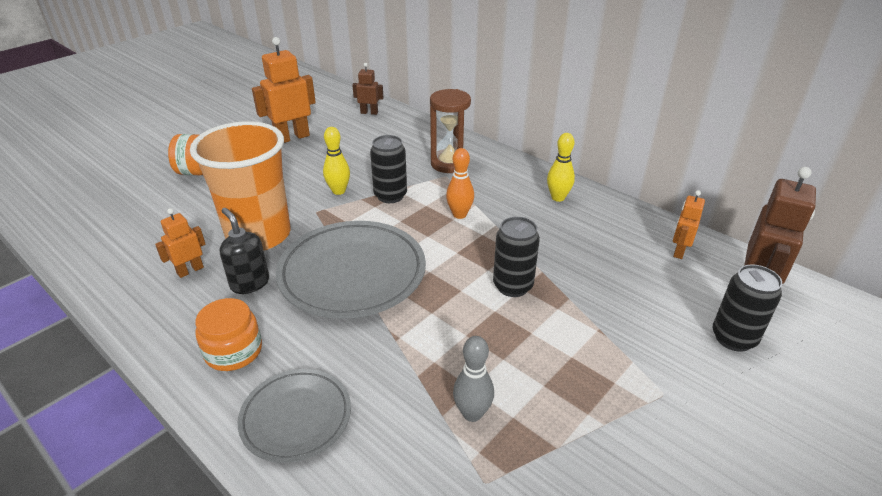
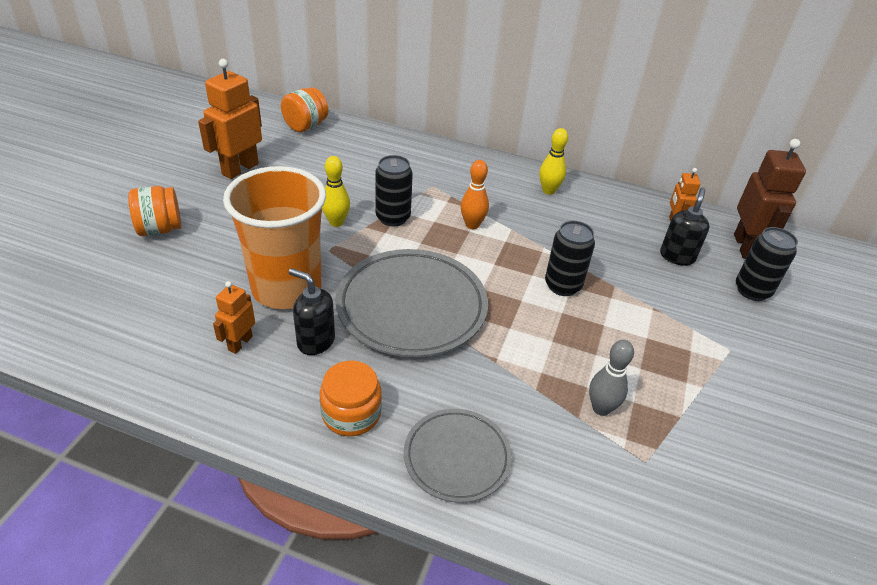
camera: 25 degrees left, 5 degrees up
brown robot [352,63,384,115] -> orange jar [281,87,328,132]
brown hourglass [430,89,471,173] -> none
none -> black soap dispenser [660,188,709,266]

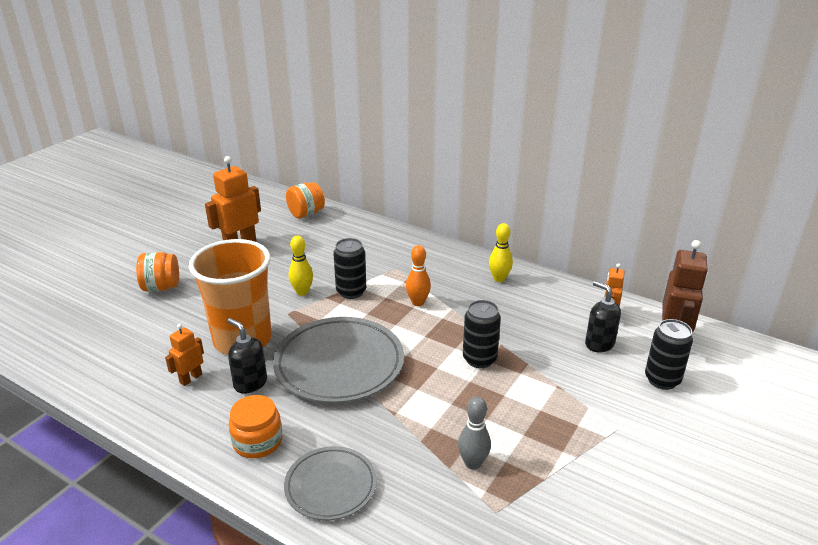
camera: 15 degrees right, 10 degrees down
black soap dispenser [660,188,709,266] -> black soap dispenser turned 75 degrees counterclockwise [585,281,621,352]

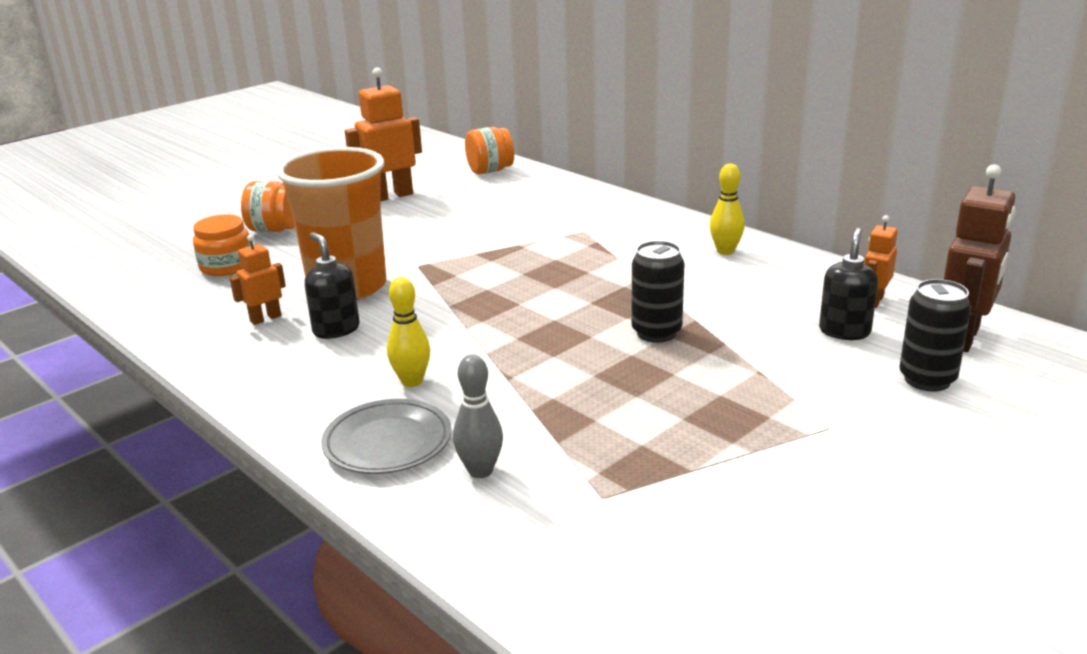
camera: 15 degrees right, 5 degrees down
orange jar [229,395,282,458] -> orange jar moved to [193,215,251,276]
grey plate [273,317,404,403] -> none
yellow bowling pin [289,235,313,296] -> yellow bowling pin moved to [387,277,430,387]
black can [333,238,366,299] -> none
orange bowling pin [406,245,431,306] -> none
grey bowling pin [458,397,491,470] -> grey bowling pin moved to [453,354,503,478]
black soap dispenser [585,281,621,352] -> black soap dispenser turned 45 degrees clockwise [819,228,878,340]

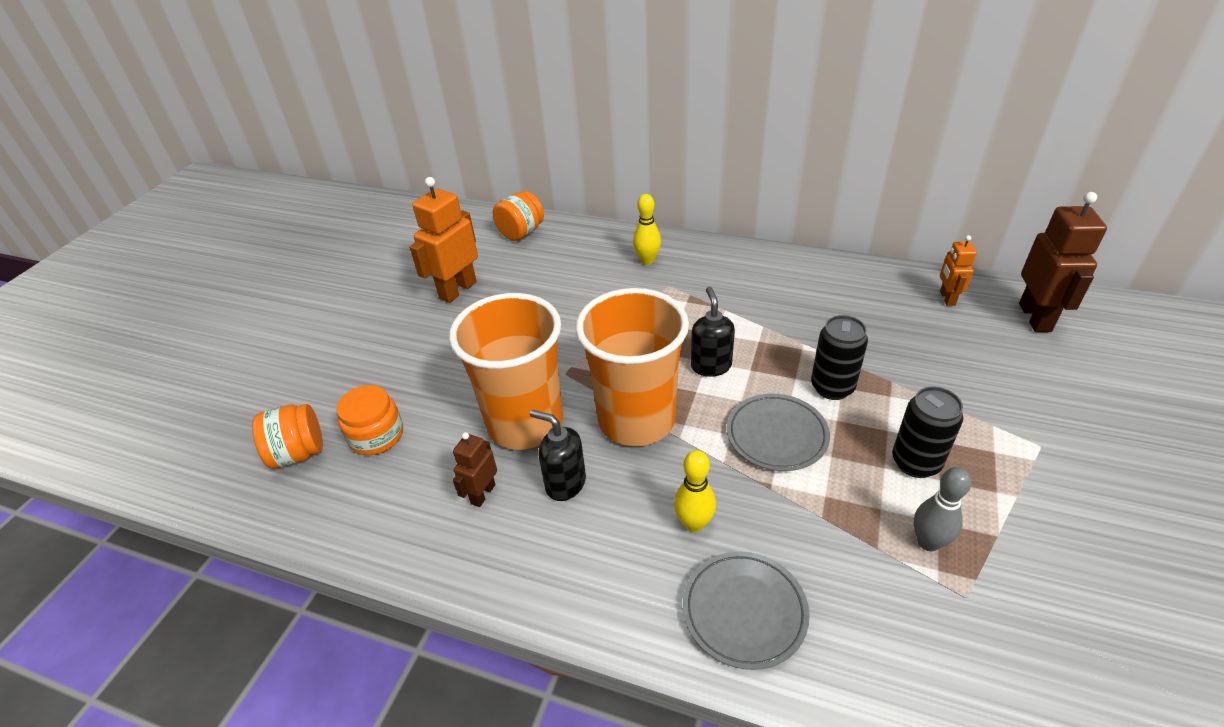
camera: 25 degrees left, 15 degrees up
orange robot [230,235,286,325] -> brown robot [453,432,497,507]
orange jar [241,181,295,232] -> orange jar moved to [252,404,323,469]
grey bowling pin [453,354,503,478] -> grey bowling pin moved to [914,467,971,551]
yellow bowling pin [710,163,745,255] -> yellow bowling pin moved to [633,194,661,265]
black soap dispenser [819,228,878,340] -> black soap dispenser moved to [691,287,735,377]
black can [899,279,971,392] -> black can moved to [892,387,963,478]
none -> orange cup [576,288,689,446]
none -> grey plate [727,394,830,471]

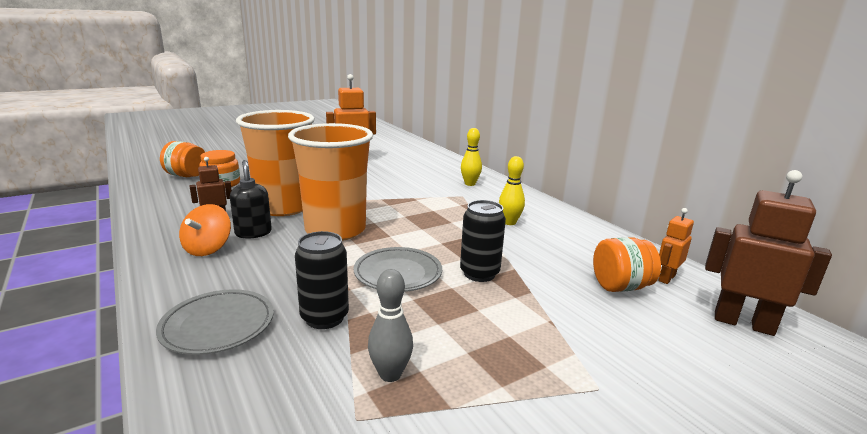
camera: 35 degrees right, 20 degrees down
orange jar [493,191,544,241] -> orange jar moved to [593,237,661,292]
yellow bowling pin [674,450,716,533] -> yellow bowling pin moved to [499,156,525,225]
black soap dispenser [691,287,735,377] -> none
black can [892,387,963,478] -> black can moved to [295,231,349,329]
brown robot [1019,192,1107,332] -> brown robot turned 105 degrees counterclockwise [705,170,832,336]
none -> orange spinning top [179,204,231,256]

